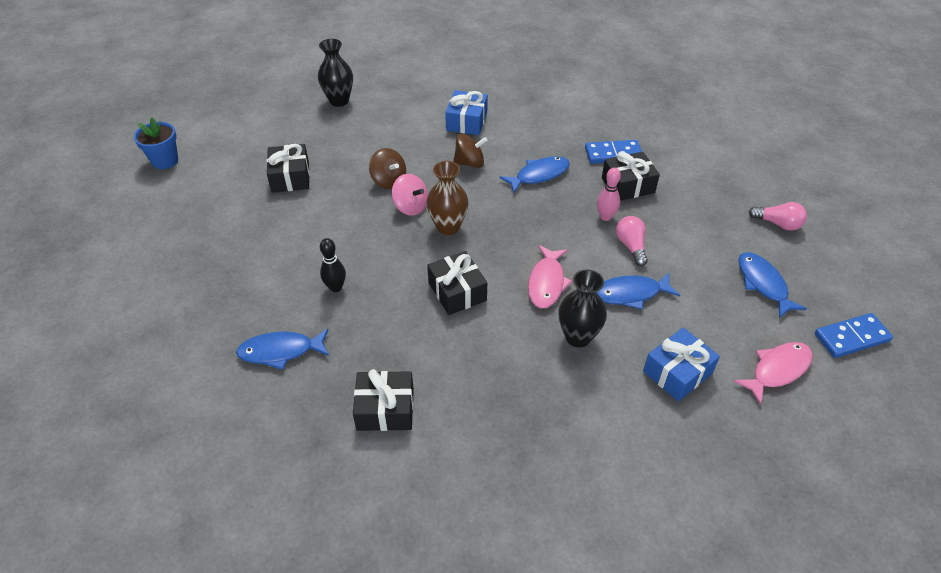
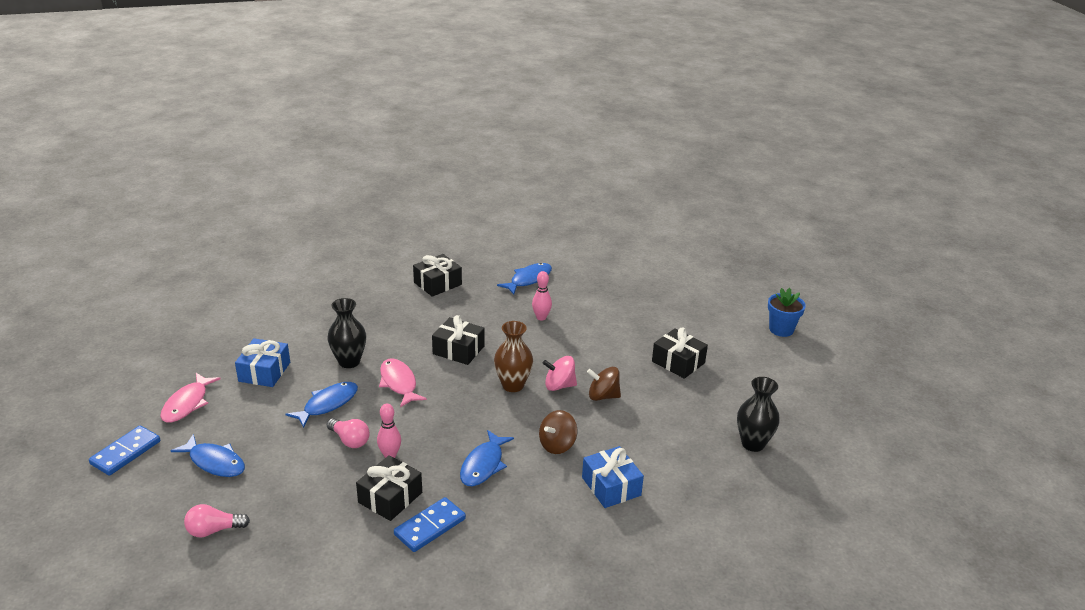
camera: 140 degrees right, 15 degrees down
black bowling pin [320,238,346,292] -> pink bowling pin [532,271,552,321]

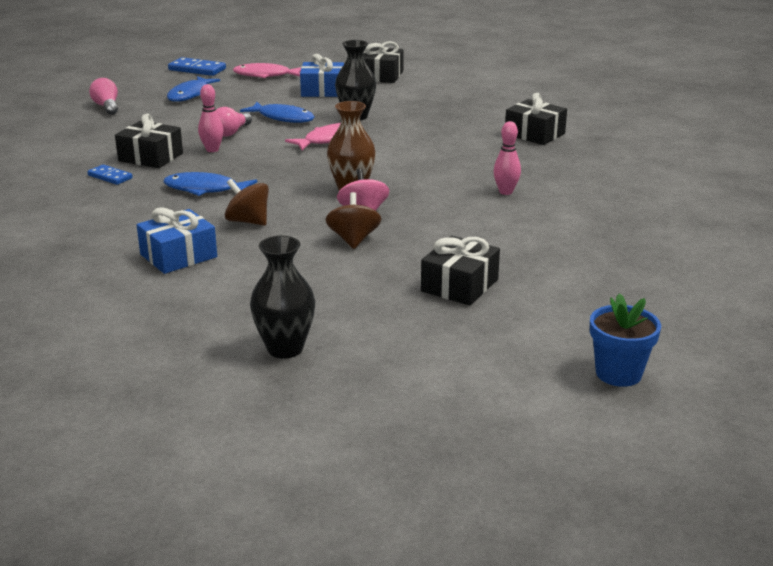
camera: 80 degrees right, 5 degrees down
blue domino [394,497,466,552] -> blue domino [87,164,133,185], size x0.63
black gift [432,315,485,365] -> black gift moved to [363,41,404,83]
blue fish [497,263,552,295] -> none

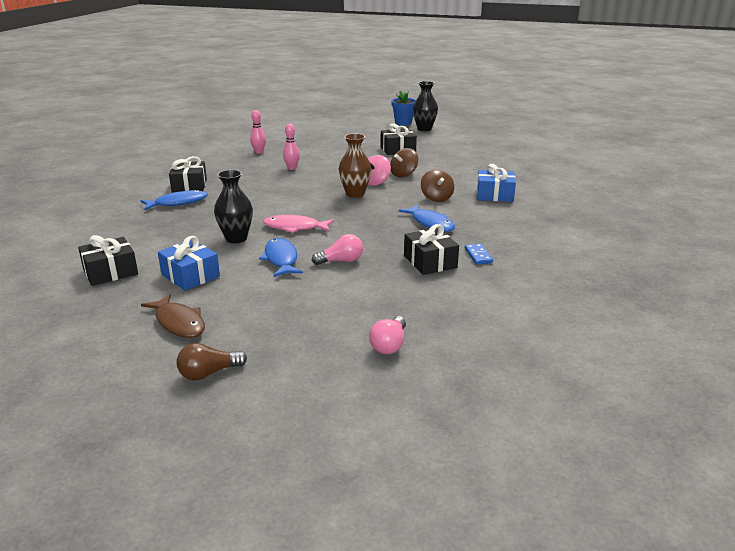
camera: 135 degrees left, 0 degrees up
blue fish [167,76,220,102] -> blue fish moved to [141,190,208,210]
blue domino [168,57,226,76] -> brown light bulb [176,343,247,380]
pink bowling pin [198,84,223,152] -> pink bowling pin moved to [250,110,266,154]
pink fish [233,63,301,78] -> brown fish [141,294,205,338]
black vase [250,236,316,358] -> black vase moved to [413,81,438,131]

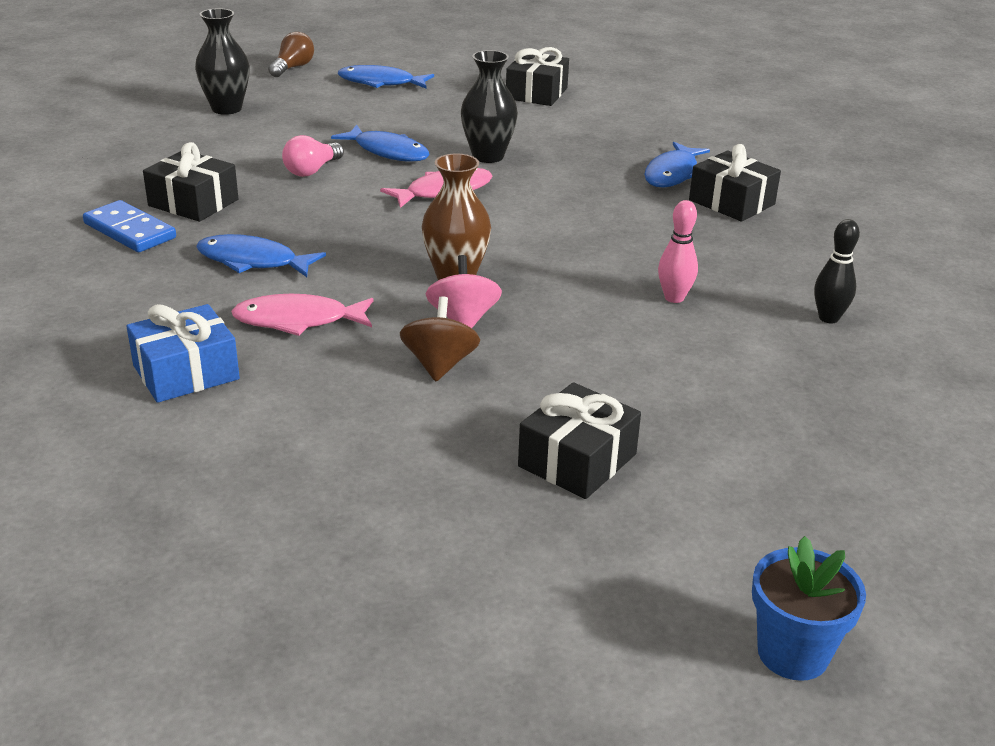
camera: 140 degrees right, 5 degrees up
brown fish [141,294,205,338] -> blue fish [338,65,434,89]
blue gift [158,236,220,291] -> none
pink bowling pin [250,110,266,154] -> black bowling pin [814,219,860,323]
pink light bulb [369,316,406,354] -> none
black vase [413,81,438,131] -> black vase moved to [195,8,250,115]
brown spinning top [421,169,454,202] -> pink fish [231,294,373,336]
blue domino [465,244,493,265] -> blue domino [83,200,176,252], size x1.58

